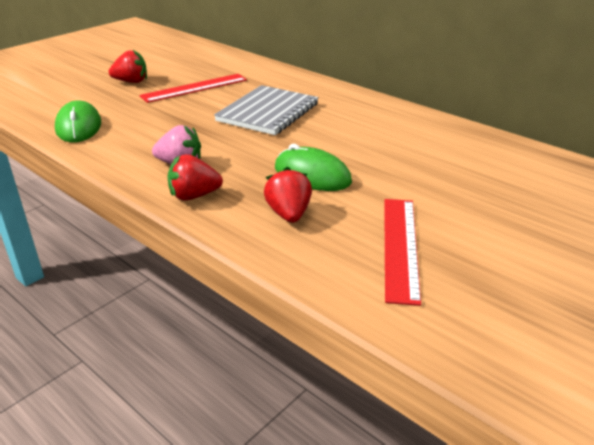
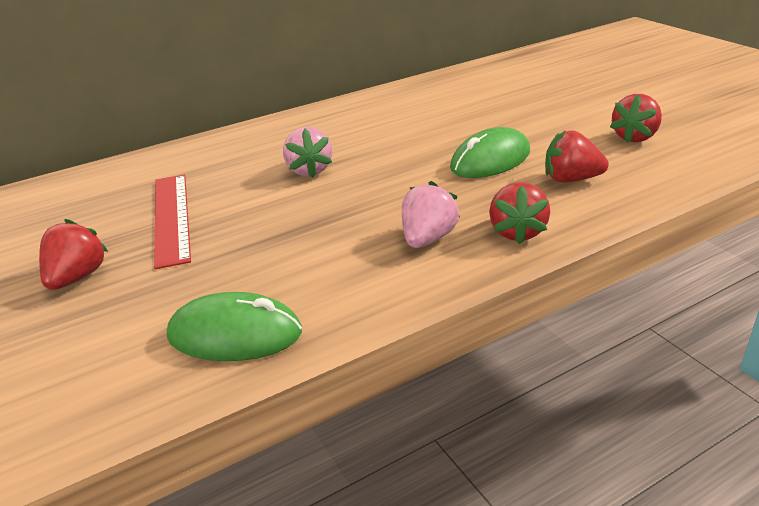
camera: 70 degrees left, 0 degrees up
grey notebook [214,85,319,135] -> pink strawberry [283,127,332,178]
red ruler [384,199,421,306] -> red strawberry [610,94,662,143]

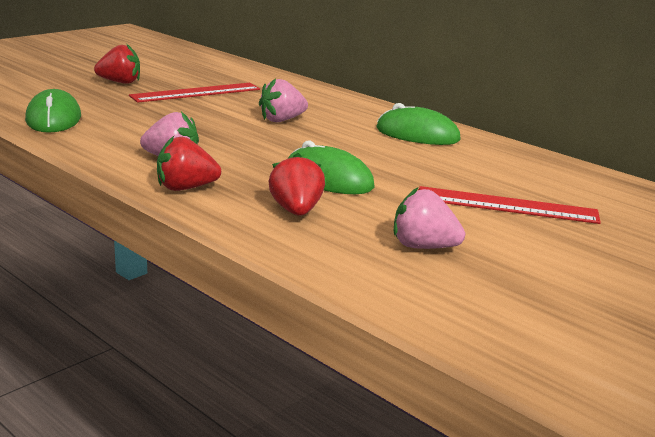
camera: 70 degrees right, 10 degrees down
red strawberry [610,94,662,143] -> pink strawberry [394,187,465,249]
none -> green mouse [376,103,461,145]
none -> red ruler [419,186,601,224]

